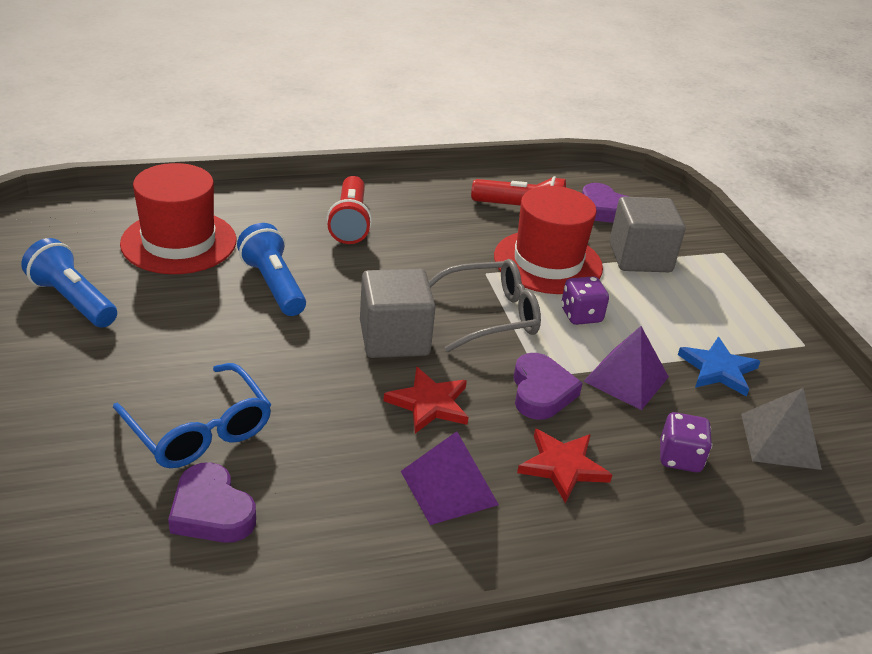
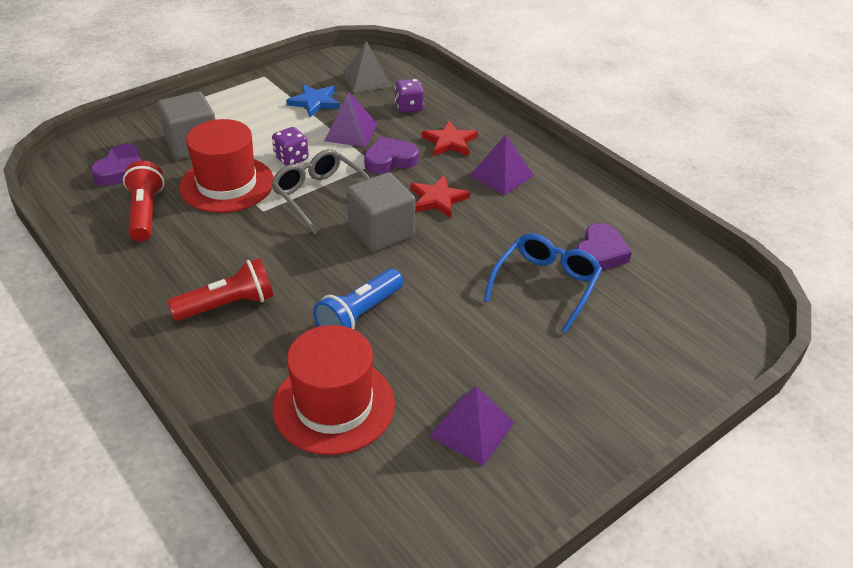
camera: 110 degrees left, 5 degrees up
blue flashlight [21,238,117,327] -> purple pyramid [429,386,515,466]

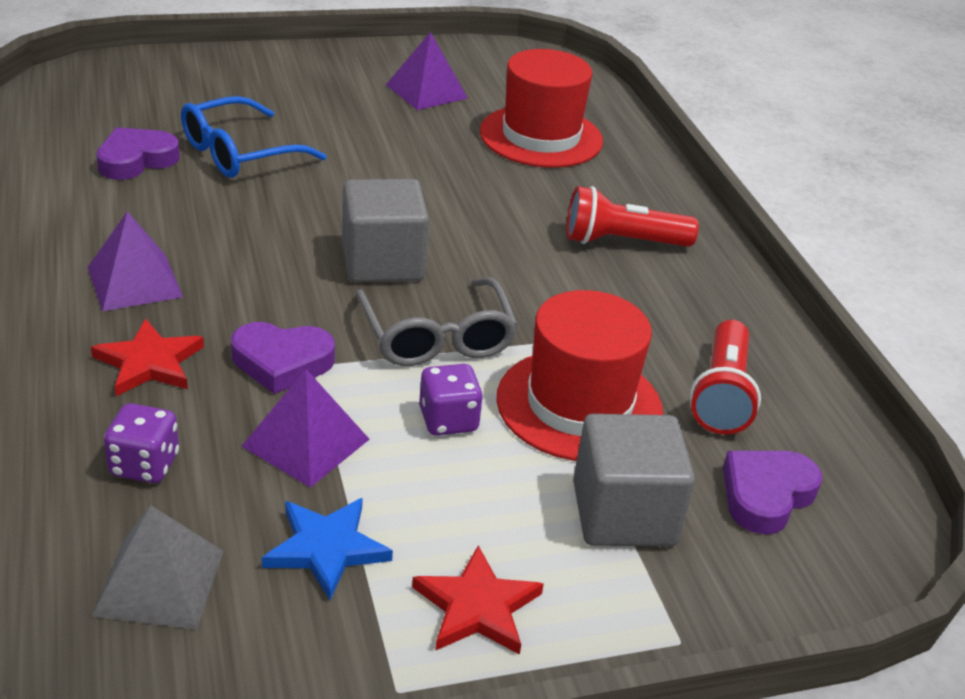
camera: 160 degrees left, 5 degrees down
blue flashlight [313,269,403,329] -> none
red star [410,175,470,218] -> red star moved to [412,545,544,655]

